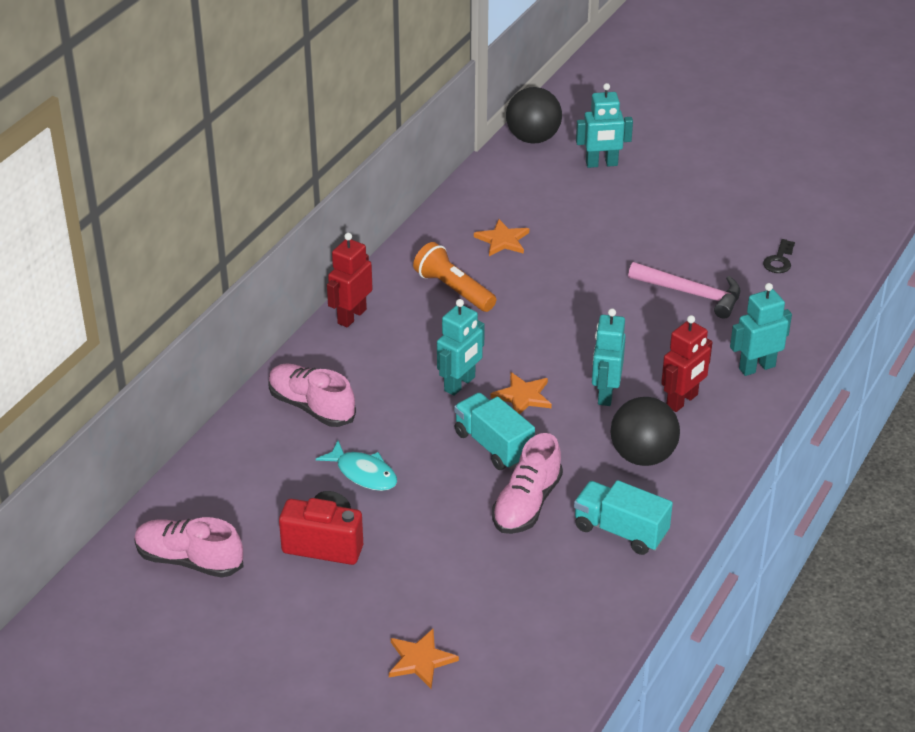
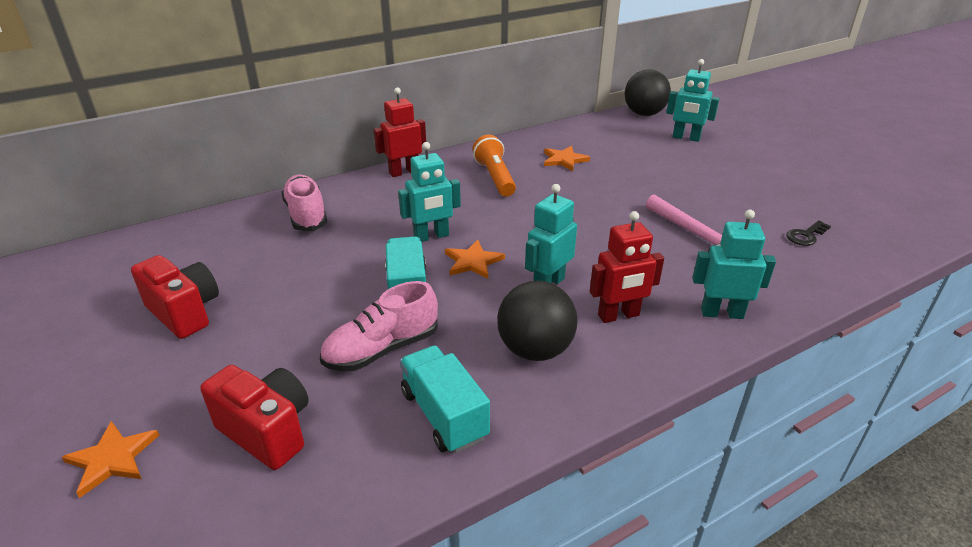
camera: 30 degrees right, 5 degrees down
pink shoe [134,517,243,578] -> none
turquoise fish [316,441,397,491] -> none
none -> red camera [200,365,309,470]

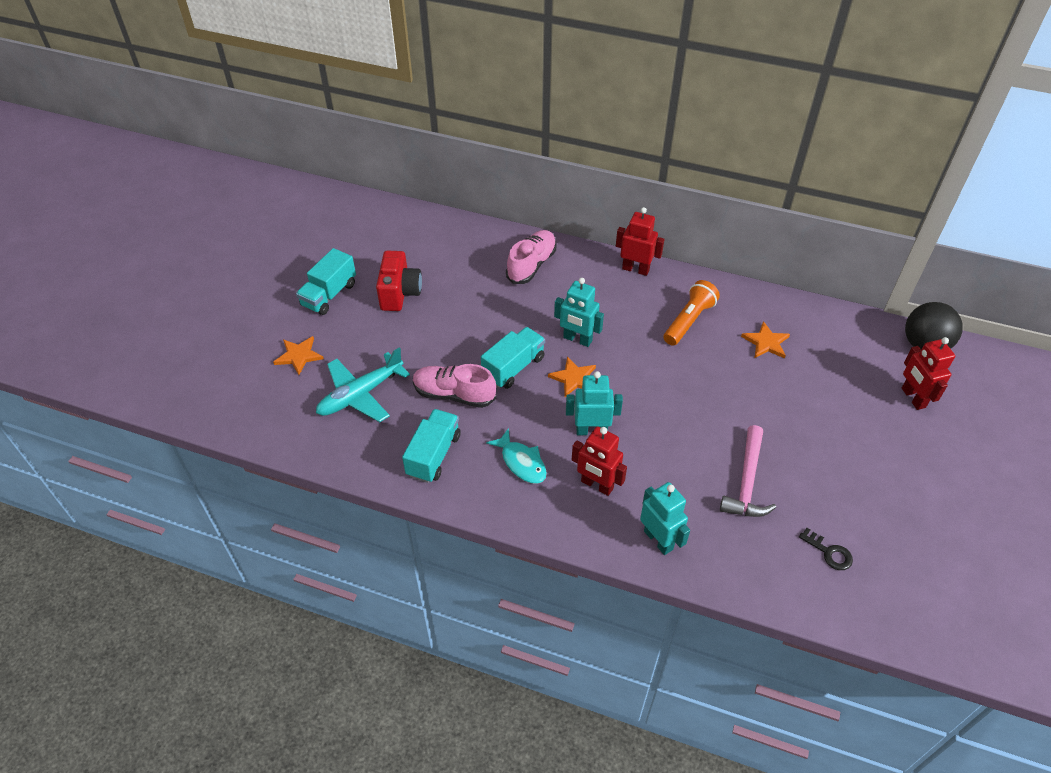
camera: 50 degrees right, 15 degrees up
red camera [200,365,309,470] -> turquoise plane [316,348,410,422]
black ball [497,281,577,361] -> turquoise fish [486,428,547,484]
turquoise robot [666,59,720,142] -> red robot [902,337,955,410]
black key [786,220,831,246] -> black key turned 150 degrees counterclockwise [799,528,853,570]
none -> turquoise truck [296,248,356,315]

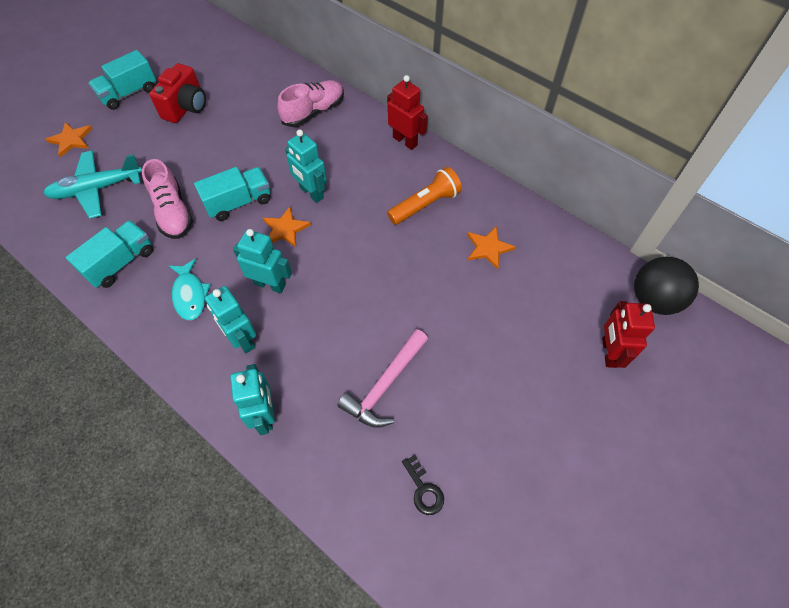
camera: 20 degrees right, 10 degrees up
pink shoe [413,364,496,408] -> pink shoe turned 150 degrees counterclockwise [142,159,193,239]
red robot [572,427,627,496] -> turquoise robot [205,286,256,353]

